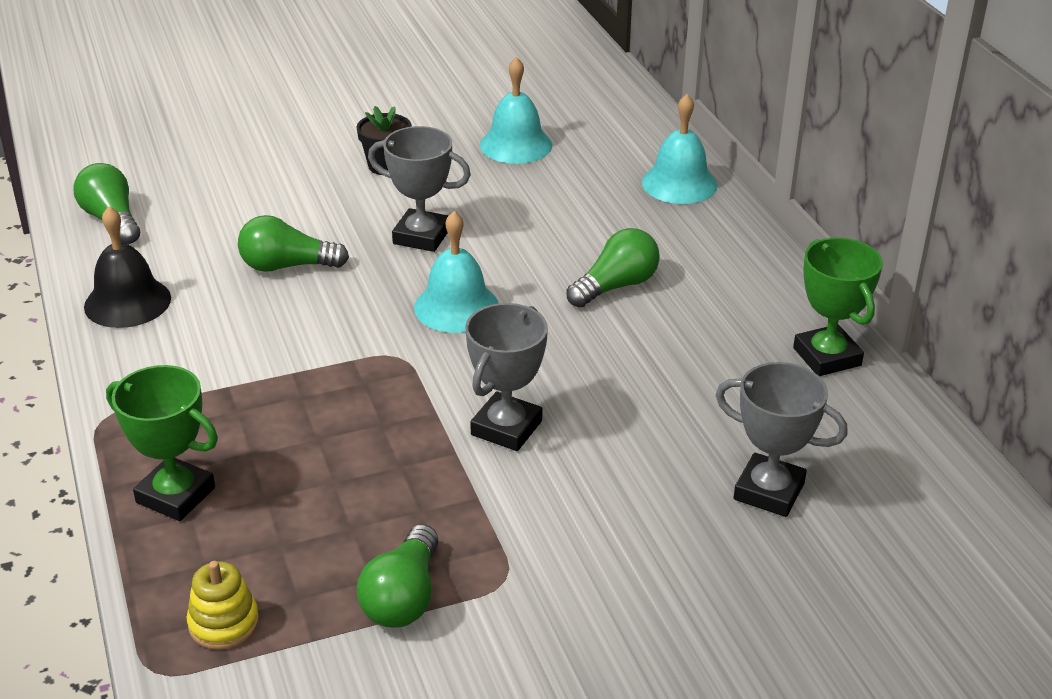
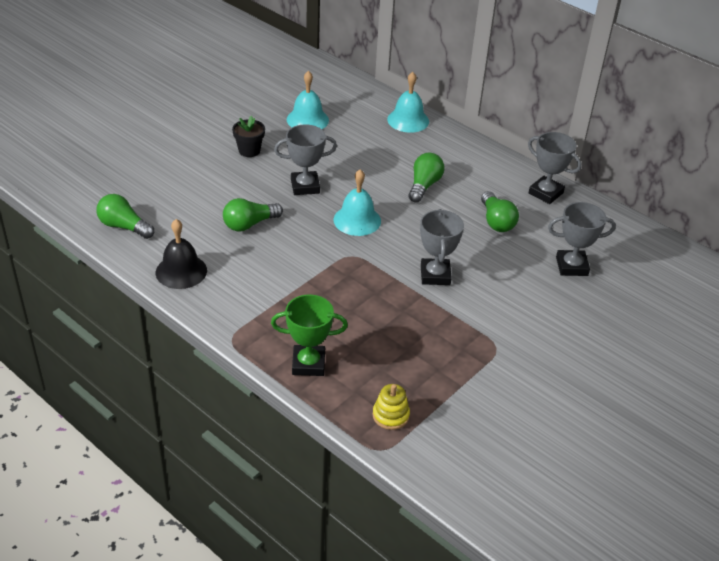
camera: 30 degrees left, 5 degrees up
green light bulb [357,524,439,628] -> green light bulb moved to [481,191,519,232]
green trophy [793,238,883,376] -> grey trophy [528,132,581,204]

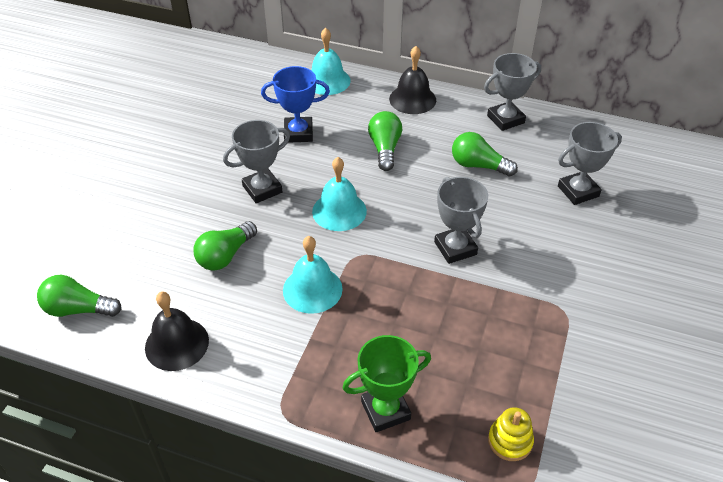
camera: 20 degrees left, 5 degrees up
black flower pot [232,116,265,157] -> none
turquoise bell [287,71,329,129] -> turquoise bell moved to [283,236,343,314]
green light bulb [481,191,519,232] -> green light bulb turned 150 degrees clockwise [452,132,518,176]
grey trophy [528,132,581,204] -> grey trophy turned 45 degrees counterclockwise [484,53,541,131]
none -> blue trophy [261,66,330,143]
none -> black bell [389,46,436,114]

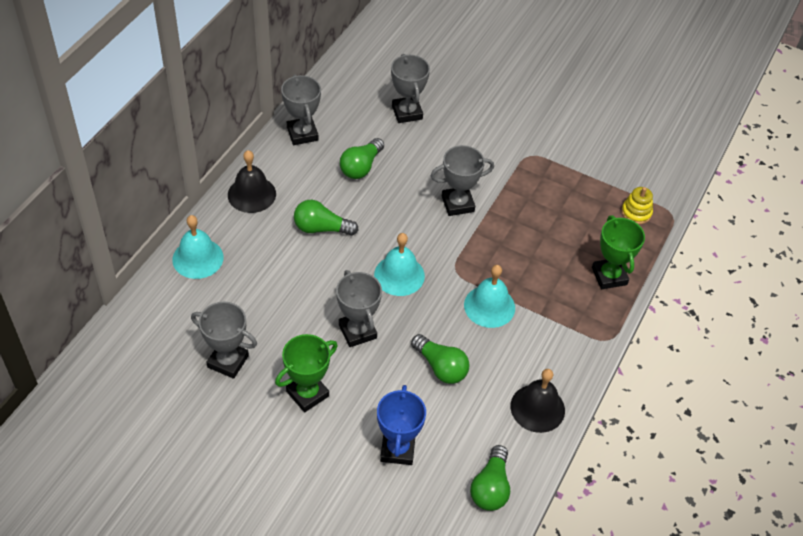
camera: 85 degrees left, 5 degrees up
blue trophy [261,66,330,143] -> blue trophy moved to [377,385,426,465]
none -> grey trophy [191,302,257,379]
none -> green trophy [275,334,338,412]

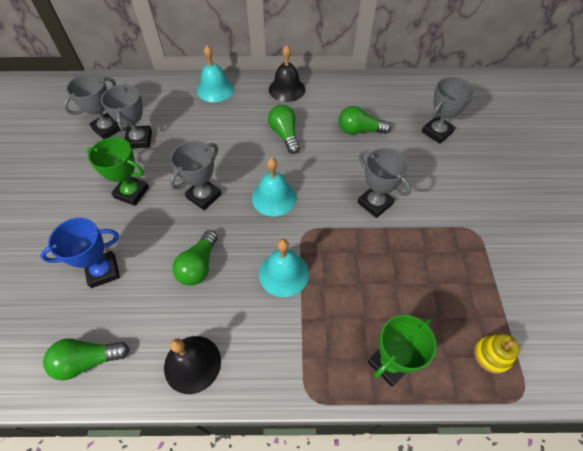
camera: 65 degrees right, 5 degrees up
grey trophy [281,75,321,145] -> grey trophy moved to [63,73,120,139]

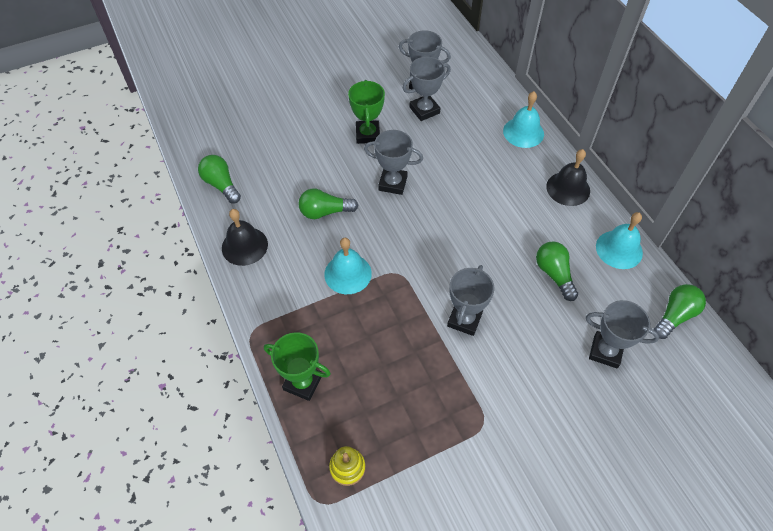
camera: 65 degrees right, 0 degrees up
blue trophy [40,218,120,288] -> none
turquoise bell [252,158,297,217] -> turquoise bell moved to [596,212,643,269]
green light bulb [268,105,300,154] -> green light bulb moved to [653,284,706,339]

